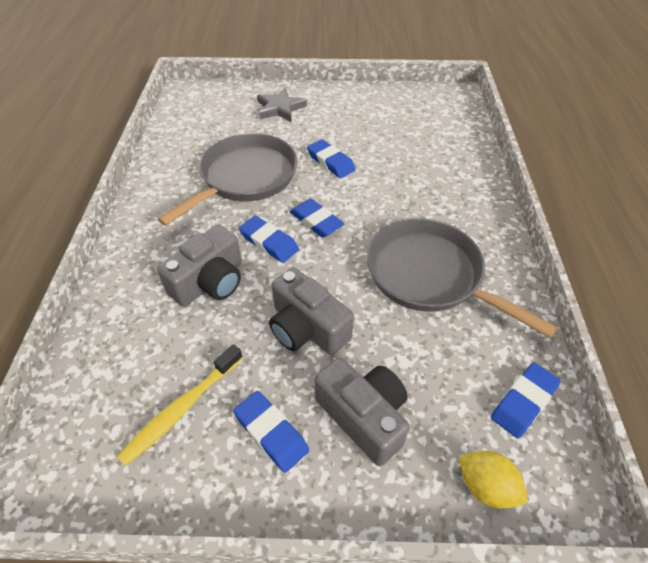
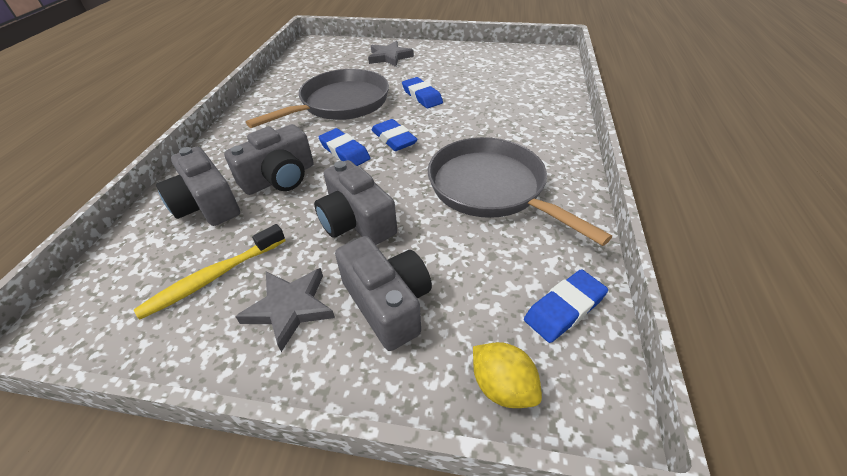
camera: 10 degrees right, 5 degrees down
blue eraser [233,391,309,473] -> grey star [235,268,335,352]
none -> grey camera [156,147,240,226]

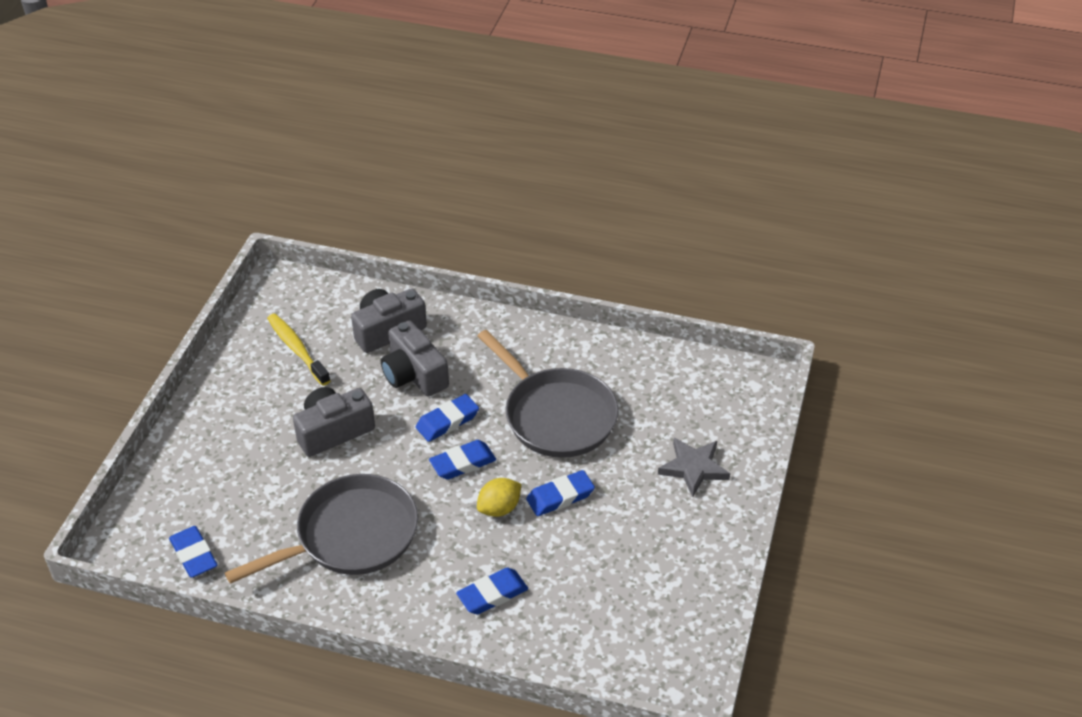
camera: 95 degrees right, 0 degrees up
grey star [235,268,335,352] -> none
grey camera [335,236,432,351] -> none
yellow lemon [473,342,542,408] -> yellow lemon moved to [477,478,521,517]
none -> blue eraser [456,568,528,614]

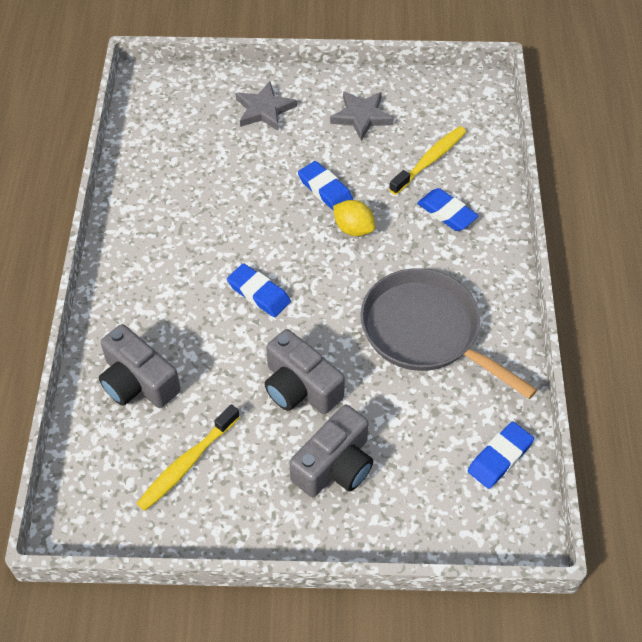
camera: 105 degrees left, 10 degrees up
grey camera [381,320,449,396] -> grey camera moved to [290,404,373,497]
blue eraser [429,440,496,480] -> none
grey pan [478,330,619,458] -> none
none -> grey star [330,91,394,141]
none -> yellow toothbrush [389,126,466,195]

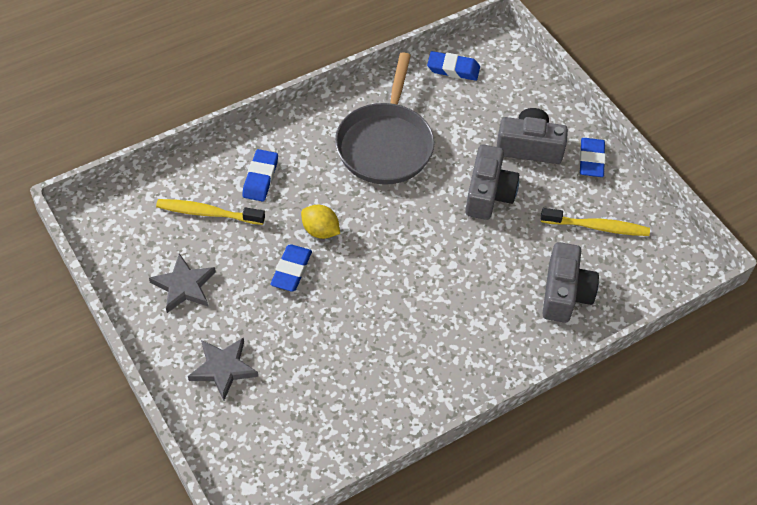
camera: 125 degrees left, 0 degrees up
blue eraser [227,263,291,317] -> blue eraser moved to [580,138,606,177]
yellow lemon [333,200,375,236] -> yellow lemon turned 60 degrees counterclockwise [301,205,340,239]

